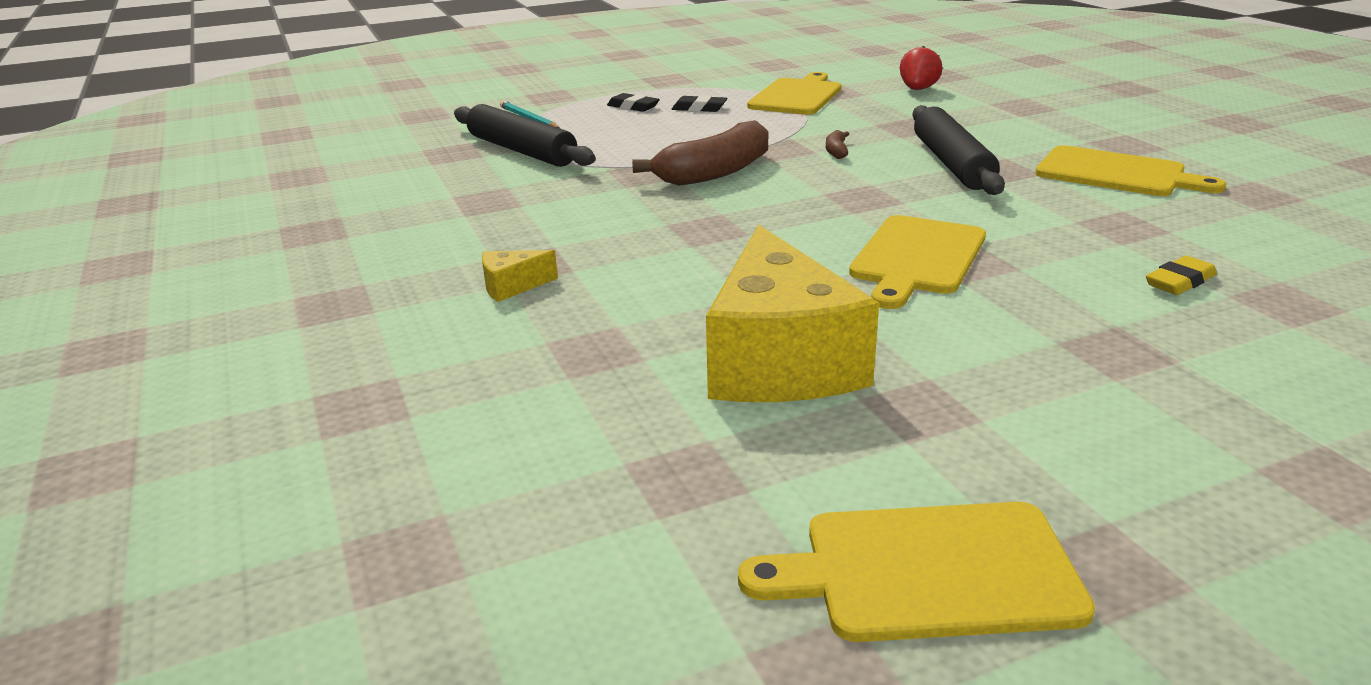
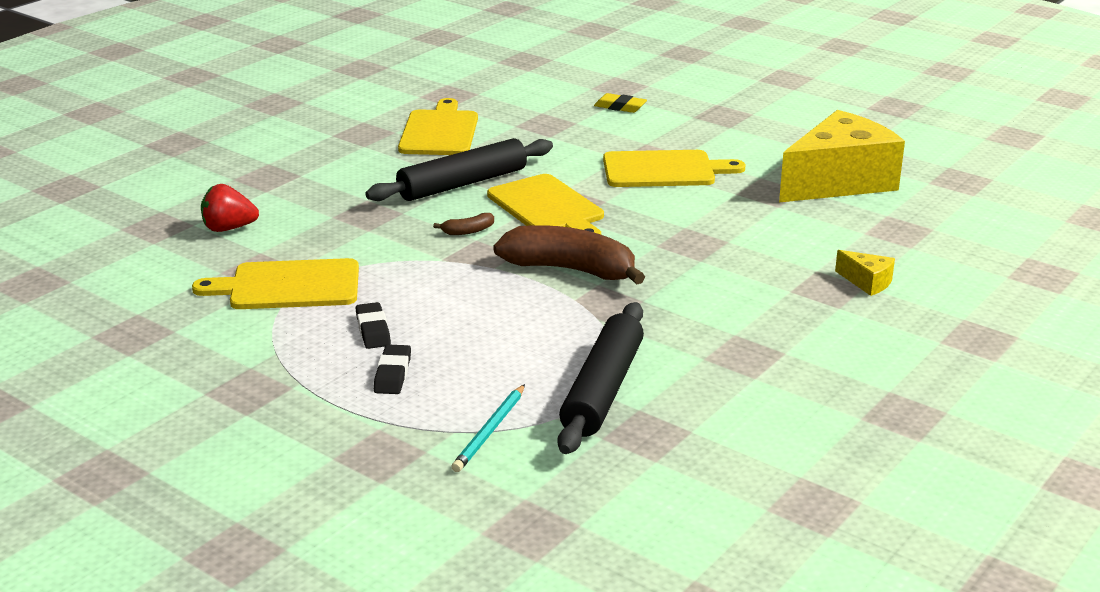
camera: 120 degrees left, 0 degrees up
yellow cutting board [738,502,1095,642] -> yellow cutting board moved to [487,174,604,234]

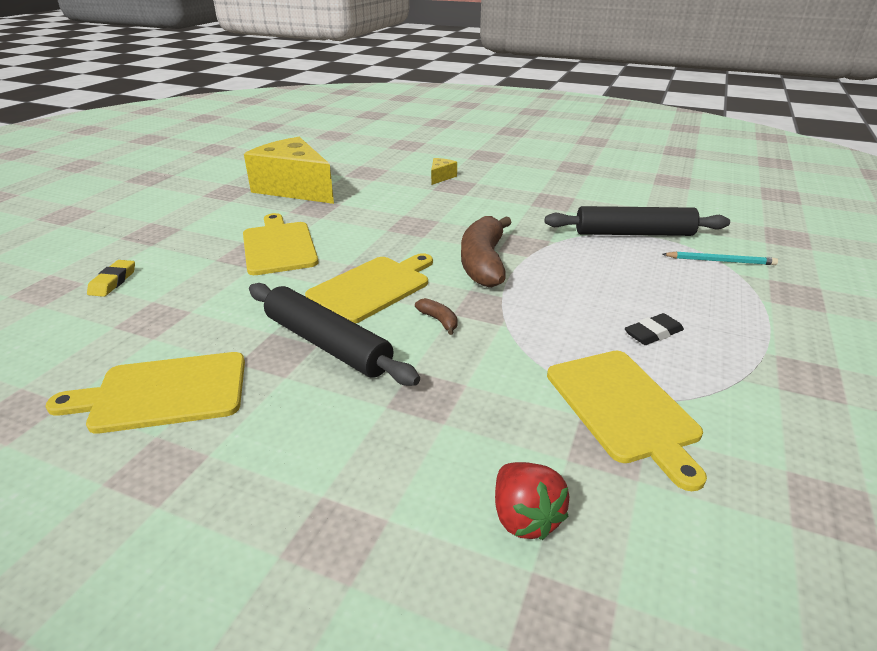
camera: 105 degrees left, 5 degrees up
black eraser [374,345,411,394] -> none

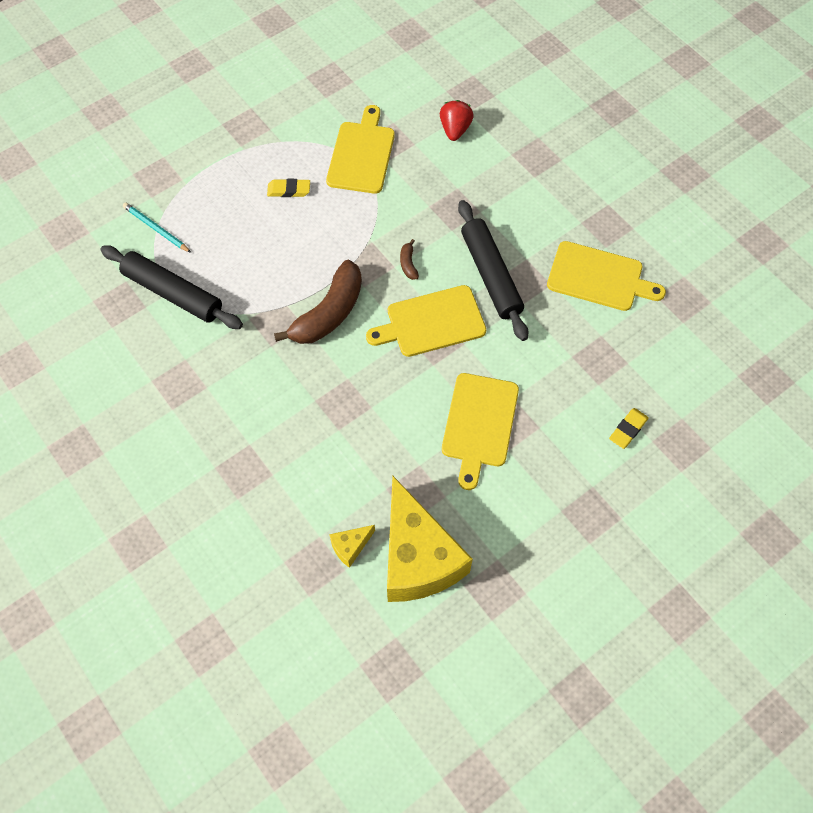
camera: 150 degrees left, 30 degrees up
yellow cheese [431,158,457,185] -> yellow cheese moved to [329,525,375,568]
black eraser [625,313,684,345] -> yellow eraser [267,179,310,197]

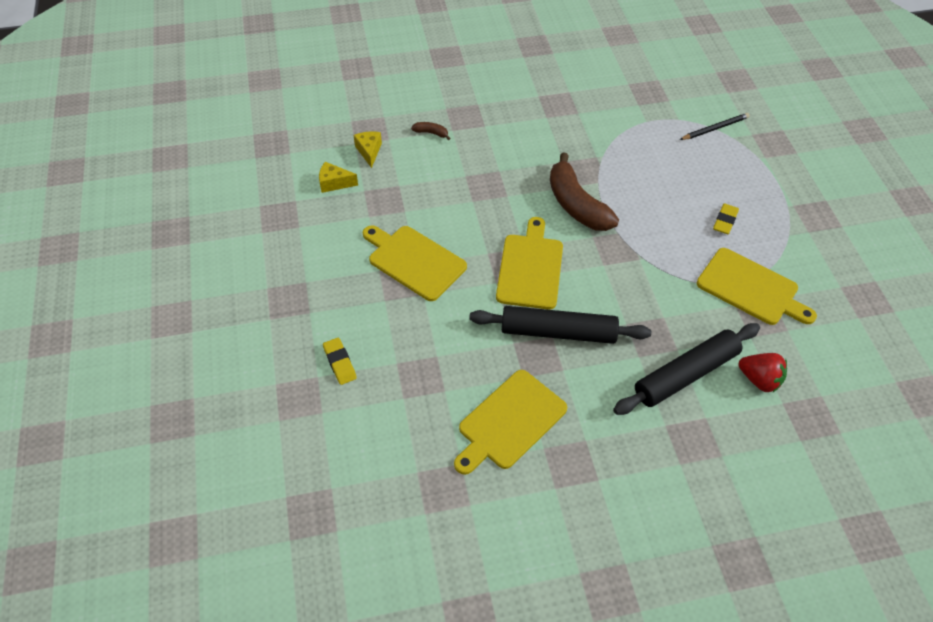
camera: 115 degrees right, 10 degrees down
black rolling pin [100,245,243,329] -> black rolling pin moved to [613,323,760,415]
turquoise pencil [123,203,191,253] -> black pencil [680,113,750,140]
yellow cheese [387,476,473,602] -> yellow cheese [319,162,358,193], size x0.40
brown banana [400,239,419,280] -> brown banana moved to [411,122,450,140]

